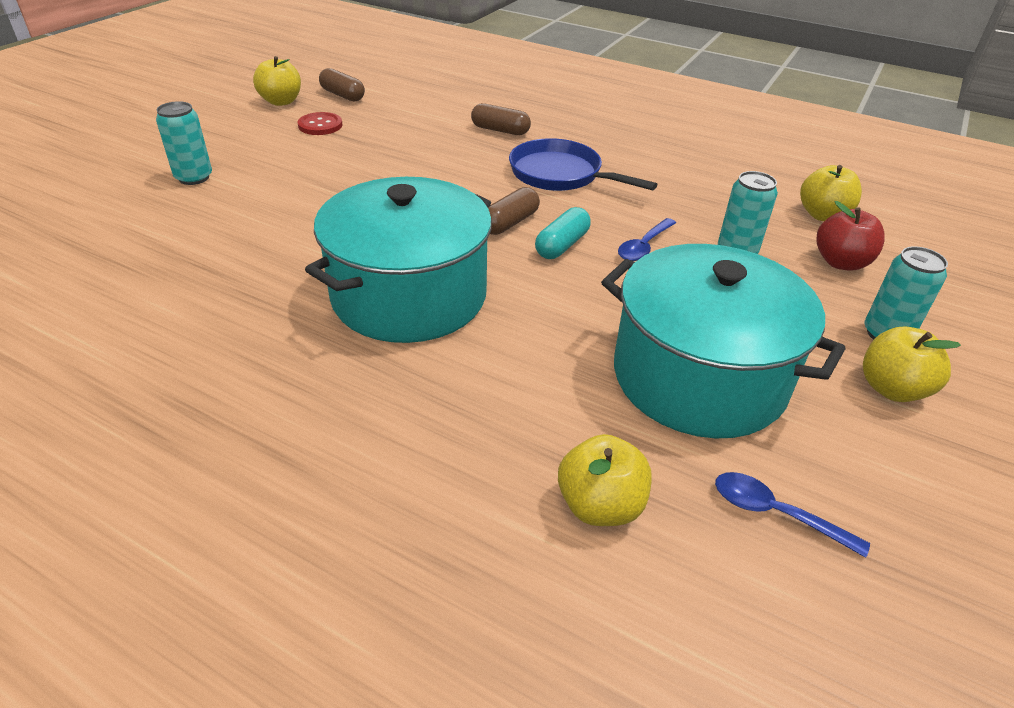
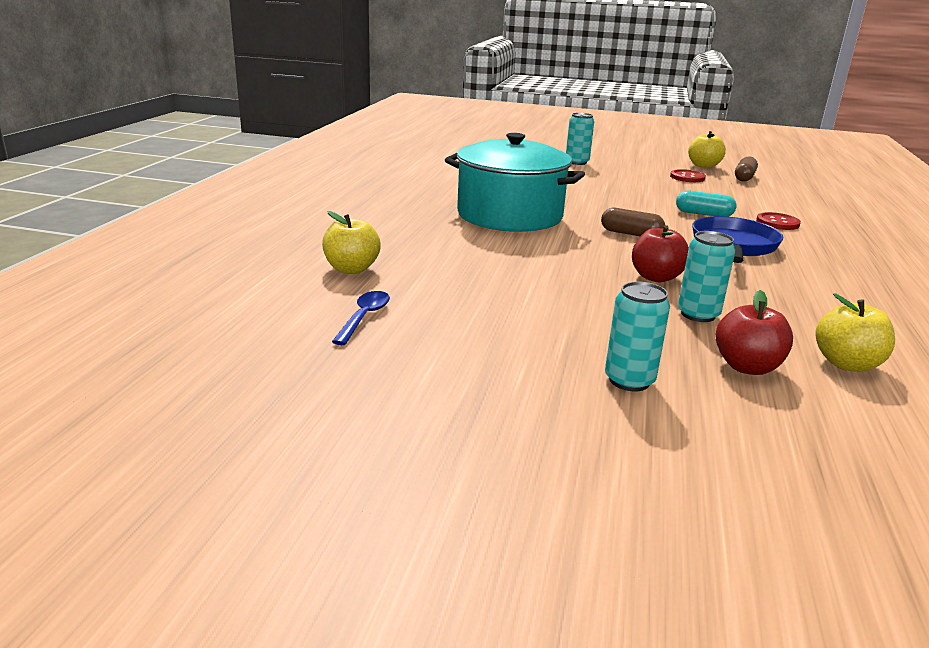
camera: 75 degrees right, 15 degrees down
brown capsule [471,103,531,135] -> red button [756,212,801,230]
turquoise capsule [535,207,591,259] -> turquoise capsule moved to [676,191,737,217]
turquoise pot [601,244,845,438] -> none
blue spoon [618,218,676,261] -> red apple [632,225,689,282]
yellow apple [863,326,961,402] -> none

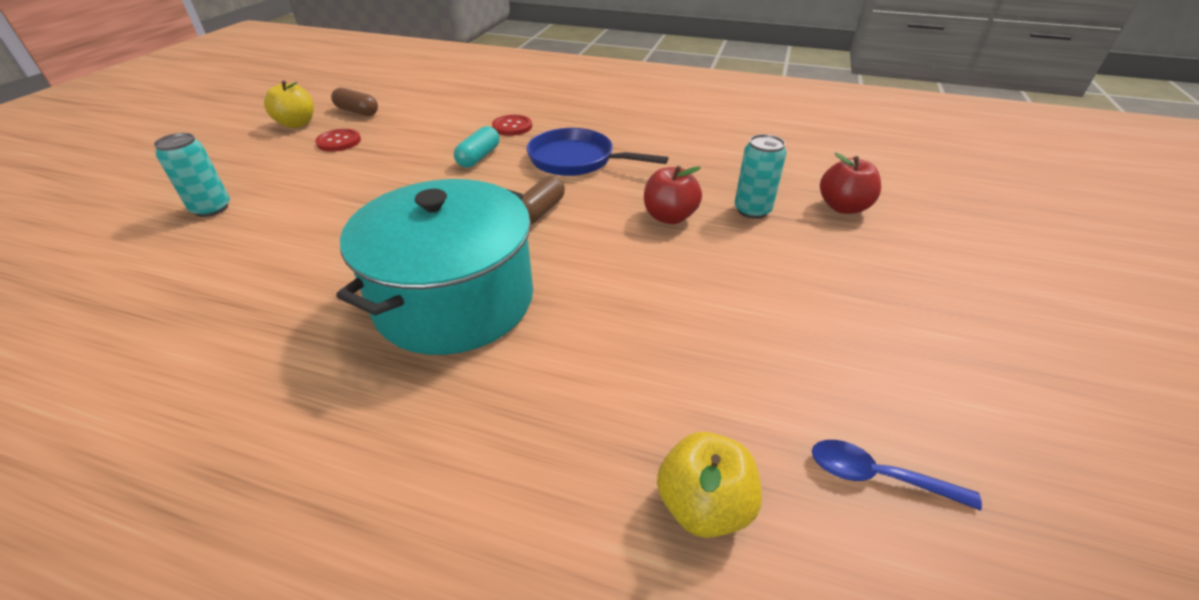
camera: 85 degrees left, 15 degrees up
turquoise can [605,282,670,391] -> none
yellow apple [815,293,895,372] -> none

